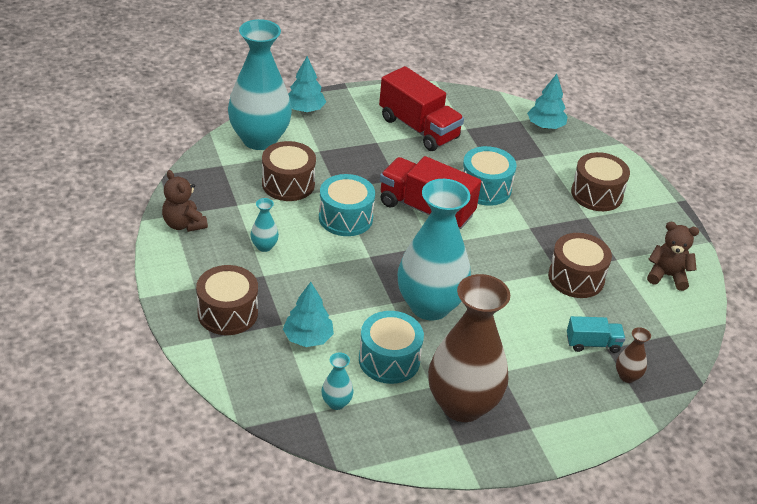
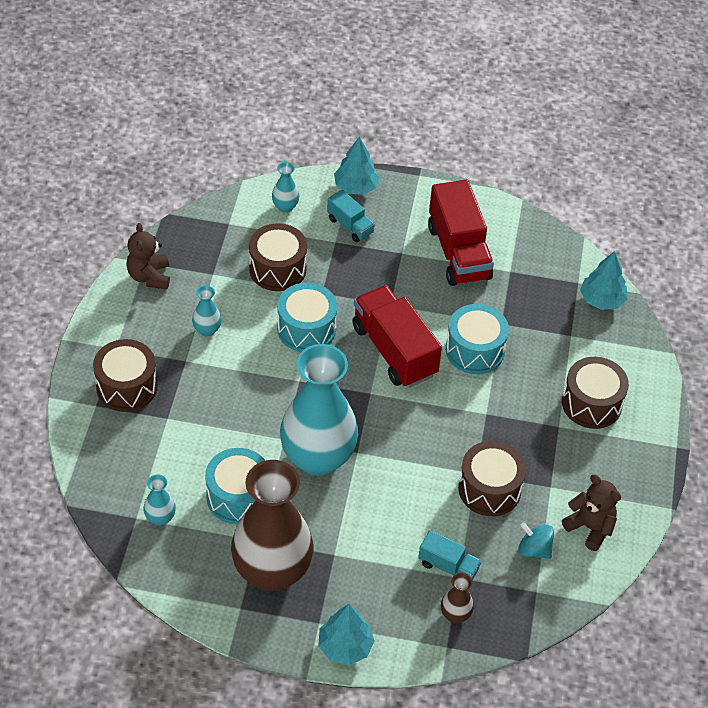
camera: 30 degrees right, 10 degrees up
turquoise vase [228,19,292,150] -> turquoise vase [272,162,299,213], size x0.40
turquoise tree [283,282,334,347] -> turquoise tree moved to [318,604,375,665]
none -> turquoise truck [327,190,375,242]
none -> turquoise spinning top [519,522,554,559]

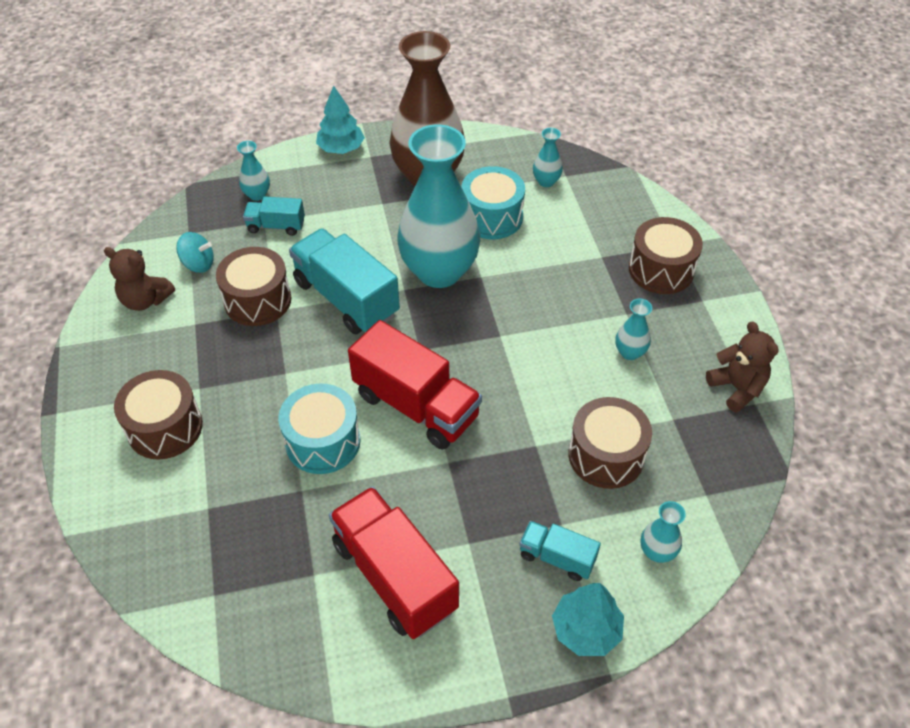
camera: 160 degrees right, 0 degrees up
turquoise drum [277,283,337,352] -> none
brown vase [441,573,474,623] -> turquoise vase [237,141,270,201]
turquoise tree [580,251,628,310] -> none
none -> turquoise truck [289,228,400,334]

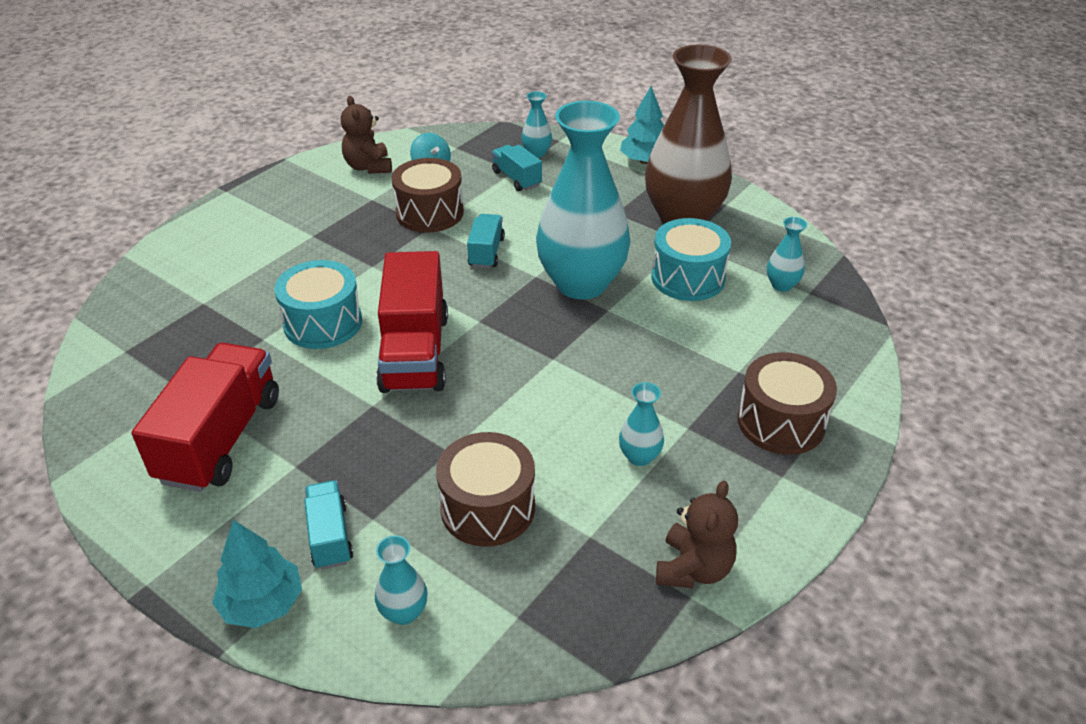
camera: 50 degrees right, 10 degrees down
brown drum [114,370,203,460] -> none
turquoise truck [289,228,400,334] -> turquoise truck [467,214,505,268], size x0.52

